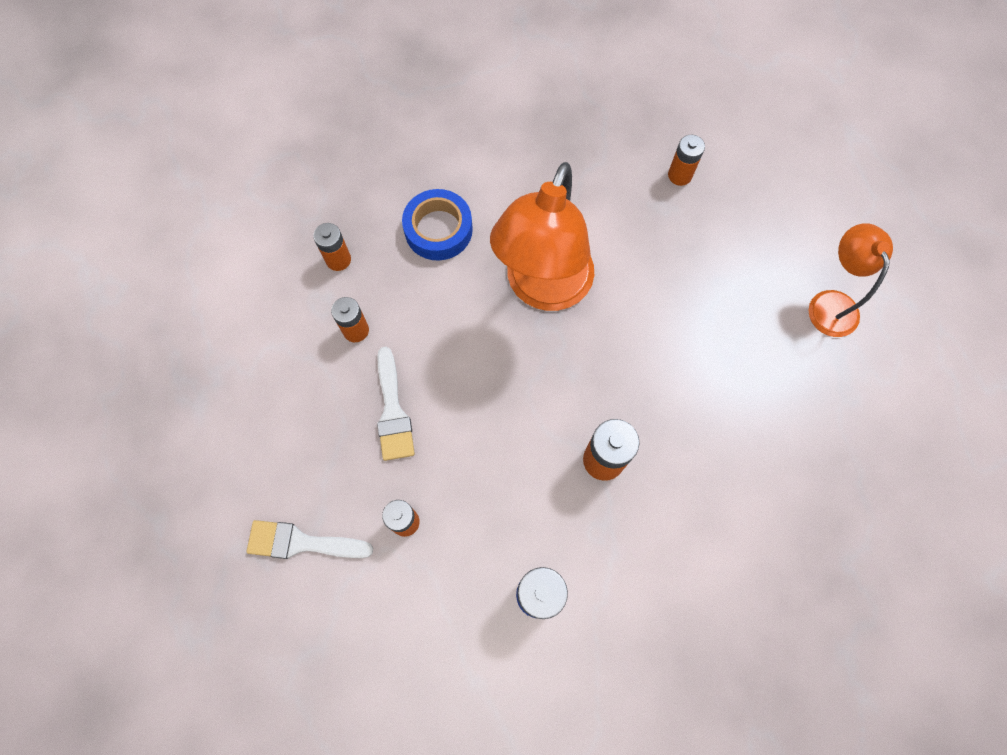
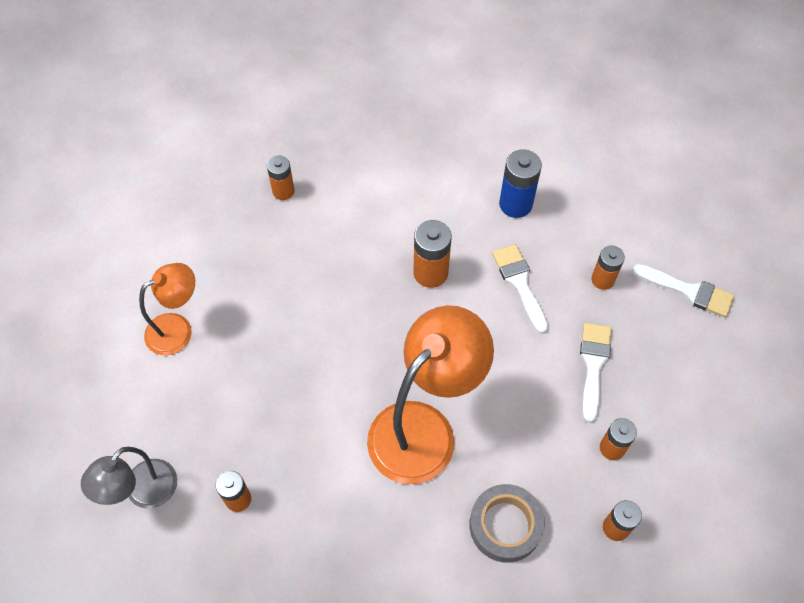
camera: 160 degrees left, 10 degrees down
blue tape [402,189,473,260] -> grey tape [469,484,545,563]
orange lamp [808,223,893,337] -> orange lamp turned 135 degrees counterclockwise [139,263,195,356]
none -> grey lamp [81,447,177,509]
none -> orange battery [267,155,294,200]
none -> white brush [492,244,548,334]

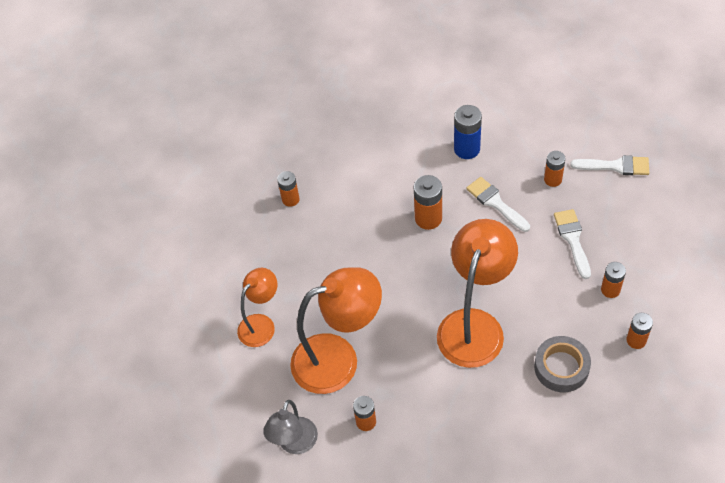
camera: 15 degrees left, 5 degrees down
none -> orange lamp [290,267,382,394]

